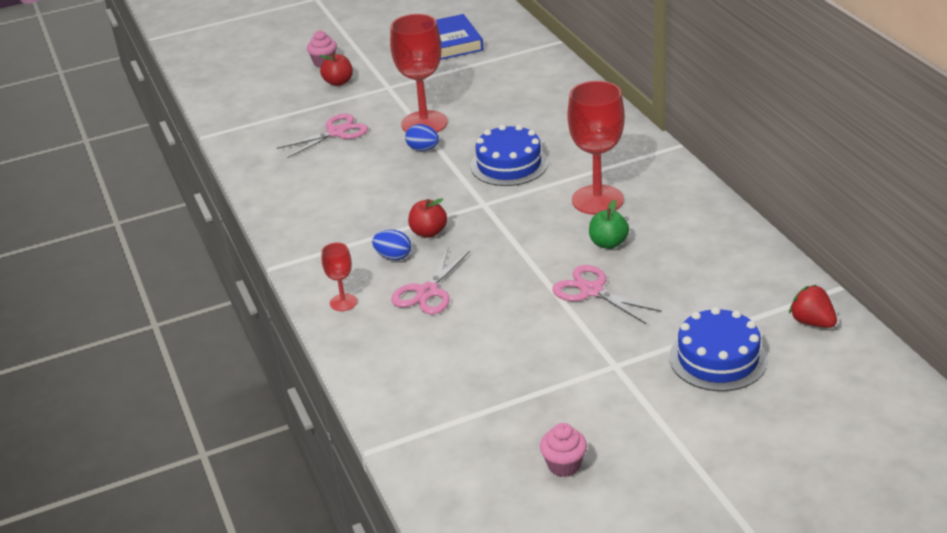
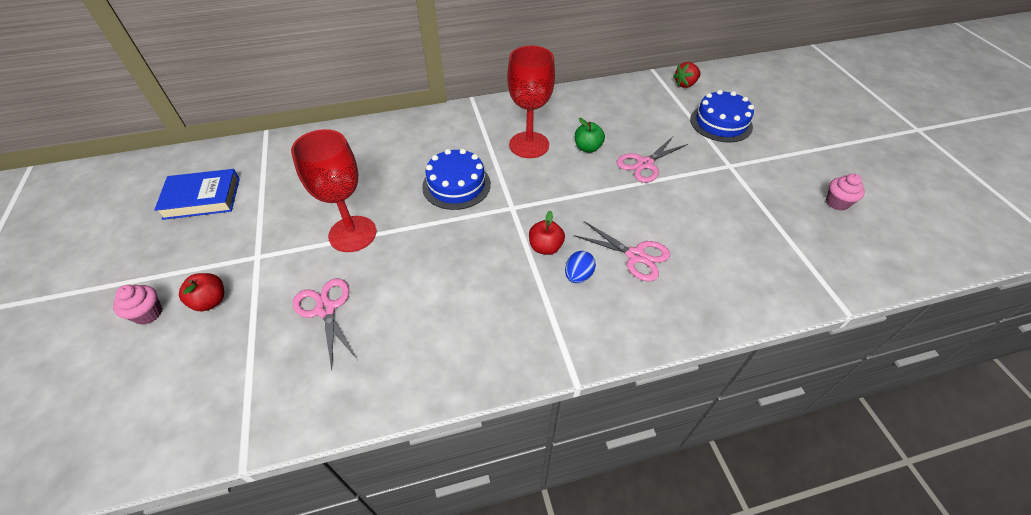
camera: 85 degrees left, 15 degrees up
red goblet [321,243,357,311] -> none
blue egg [405,124,439,151] -> none

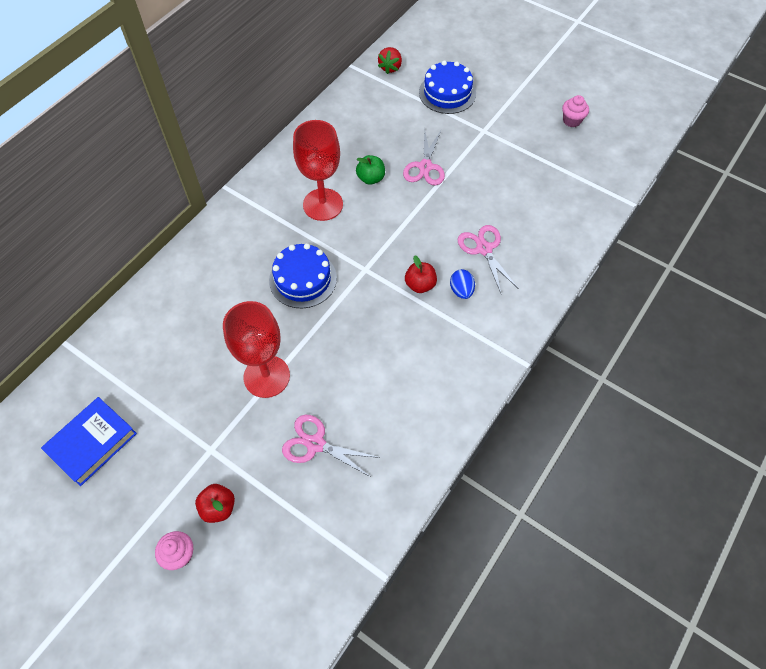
camera: 40 degrees left, 10 degrees up
pink scissors [574,221,670,281] -> pink scissors turned 105 degrees counterclockwise [457,225,519,293]

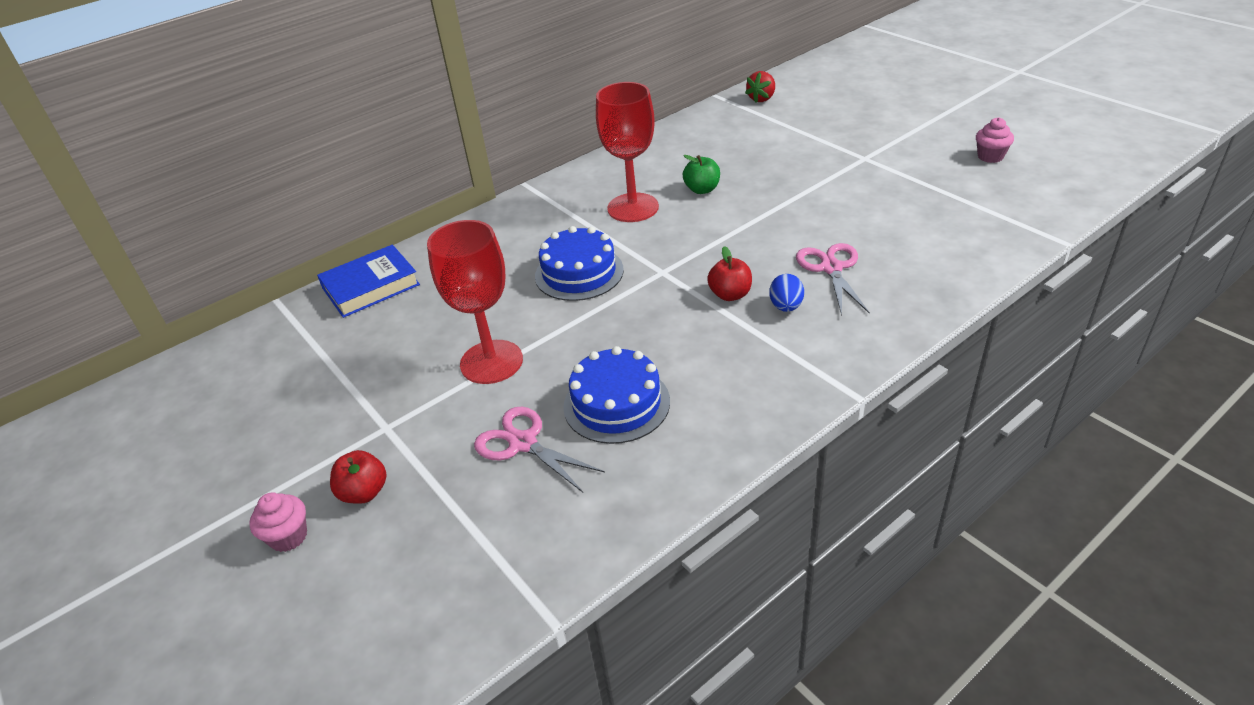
camera: 20 degrees right, 20 degrees down
blue book [41,397,137,486] -> blue book moved to [317,245,420,318]
pink scissors [403,129,445,186] -> none
blue cake [419,60,476,114] -> blue cake moved to [563,346,670,444]

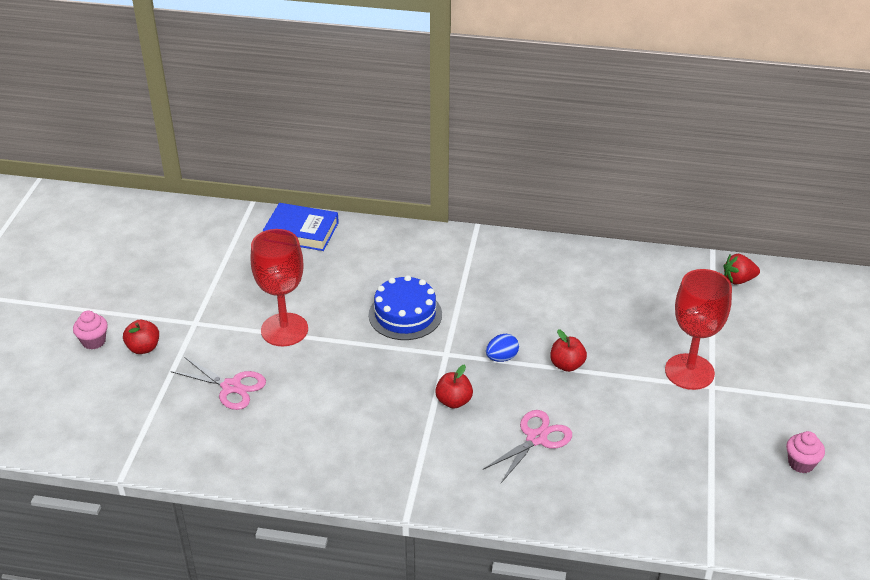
camera: 45 degrees right, 0 degrees up
pink scissors [474,407,605,492] -> pink scissors turned 120 degrees clockwise [171,357,266,410]
blue cake [563,346,670,444] -> none
red goblet [596,82,659,222] -> red goblet moved to [665,269,732,390]
green apple [683,155,720,194] -> none
blue egg [769,274,804,312] -> blue egg moved to [486,334,519,362]
none -> red apple [550,329,587,372]

